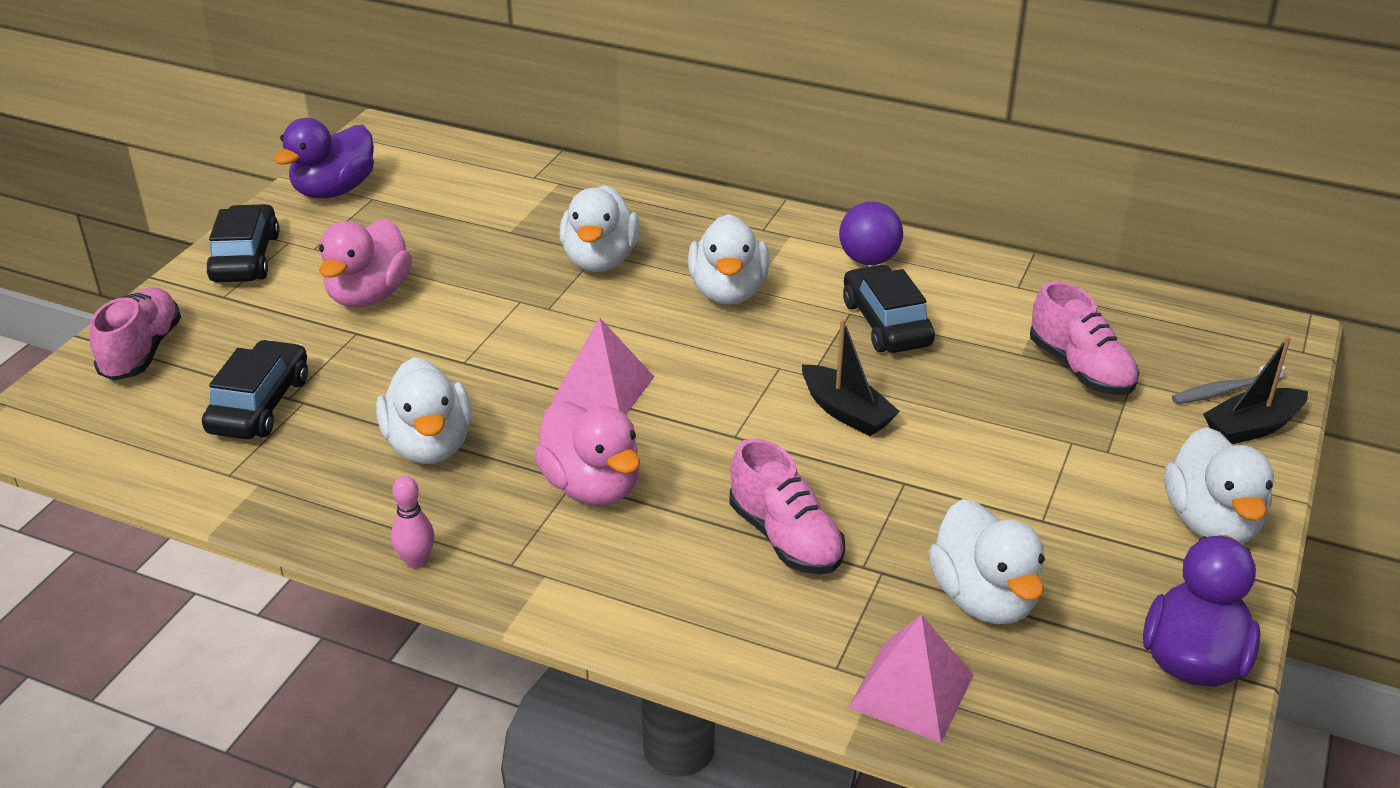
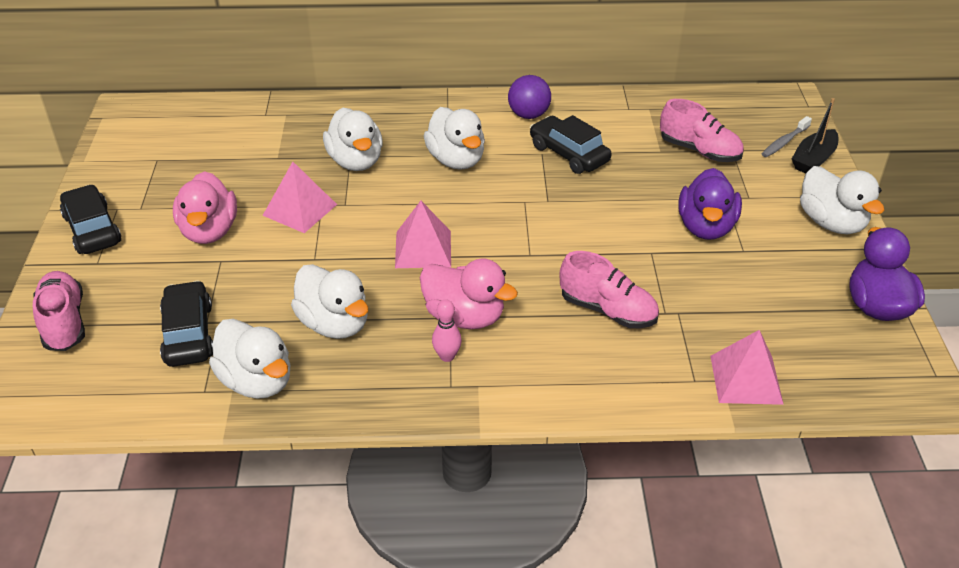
camera: 25 degrees left, 5 degrees up
purple duck [273,118,374,198] -> purple duck moved to [679,168,742,240]
pink bowling pin [391,476,435,569] -> pink bowling pin moved to [432,299,462,362]
black boat [802,319,900,436] -> none
white duck [928,499,1045,624] -> white duck moved to [209,319,290,399]
none -> pink pyramid [262,162,337,233]

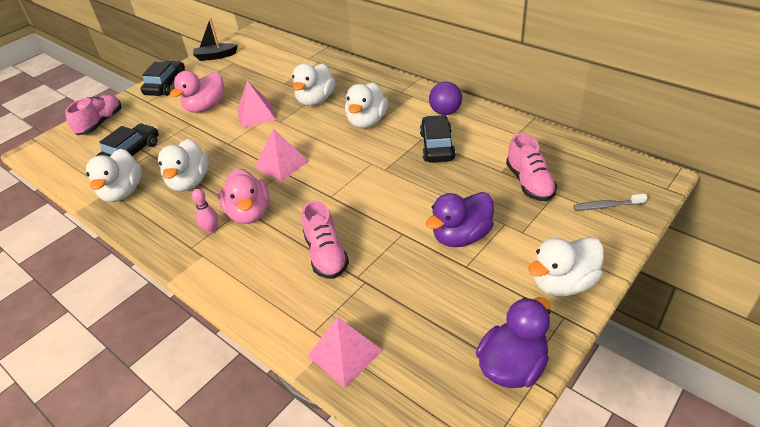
camera: 45 degrees right, 0 degrees up
black boat [792,98,839,173] -> black boat moved to [193,18,238,61]
white duck [800,166,885,234] -> white duck turned 45 degrees clockwise [528,237,604,296]

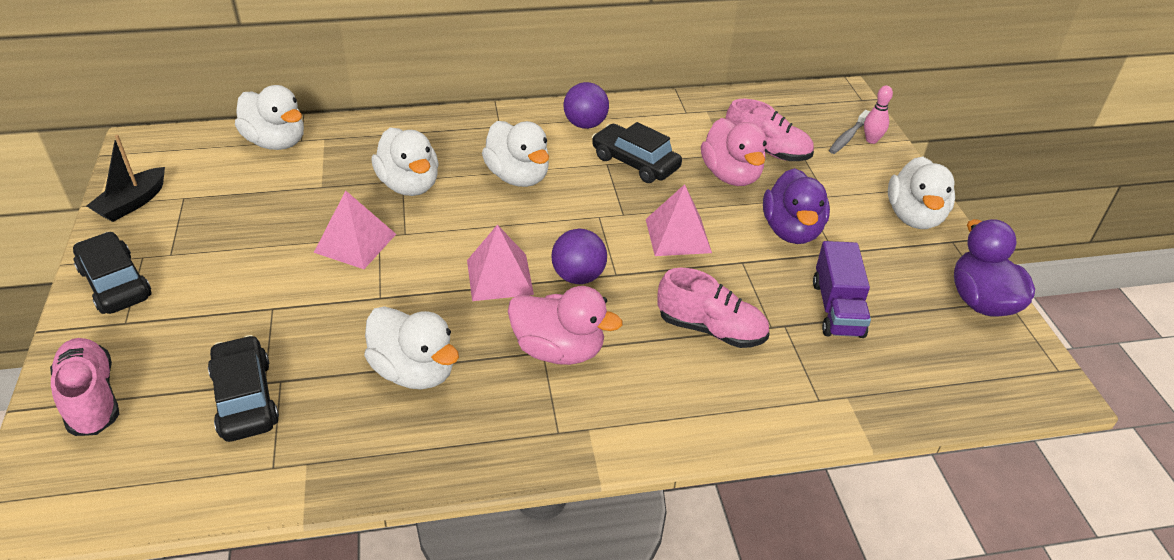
camera: 55 degrees left, 0 degrees up
white duck [86,149,142,202] -> white duck moved to [235,85,304,150]
pink duck [170,71,224,113] -> pink duck moved to [701,118,767,186]
pink bowling pin [192,189,218,234] -> pink bowling pin moved to [864,85,893,144]
pink pyramid [307,317,383,388] -> pink pyramid moved to [646,184,712,256]
none -> purple ball [551,229,607,284]
none -> purple truck [813,241,871,338]

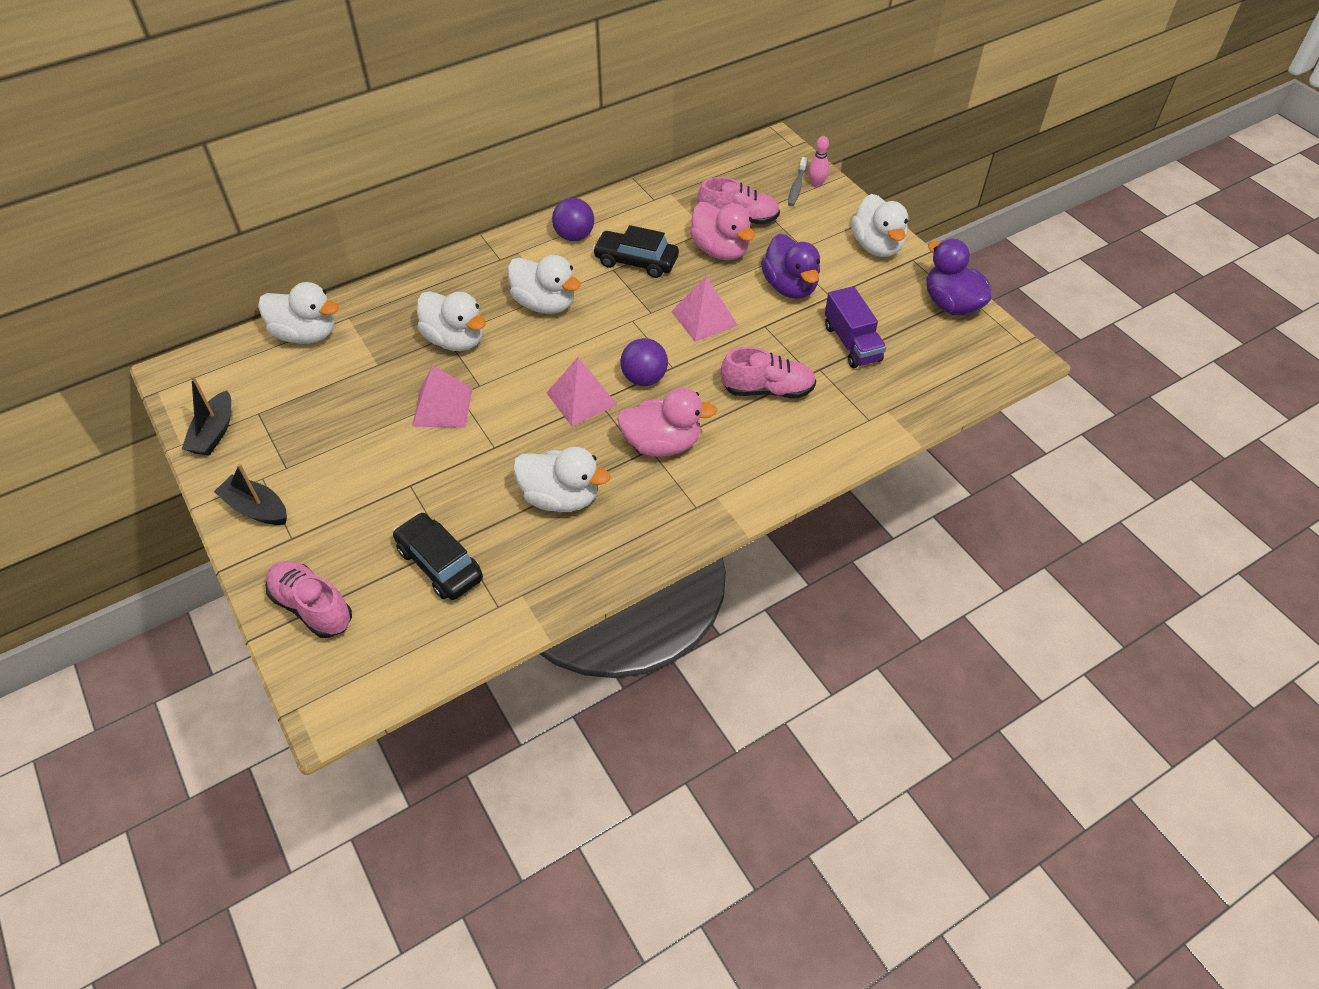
camera: 20 degrees left, 10 degrees up
black car [73,232,151,314] -> black boat [214,464,287,525]

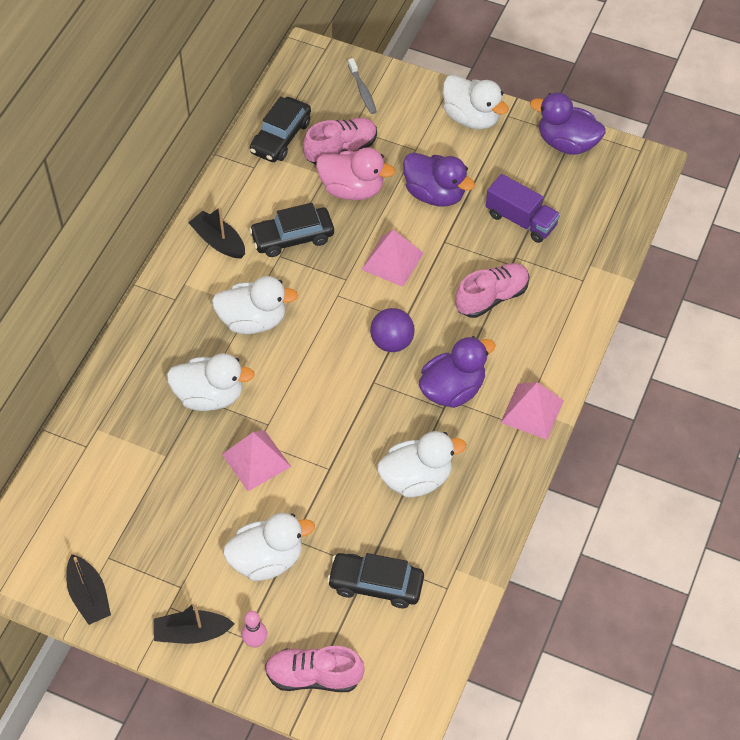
camera: 35 degrees left, 5 degrees up
white duck [258,282,339,344] -> white duck moved to [223,513,315,581]
pink pyramid [546,357,617,426] -> pink pyramid moved to [500,382,564,440]
purple ball [552,198,594,241] -> black boat [188,207,245,259]
pink duck [617,388,717,457] -> purple duck [419,336,496,408]
pink bowling pin [808,136,830,187] -> pink bowling pin moved to [241,611,267,648]
none -> black car [250,96,311,162]

